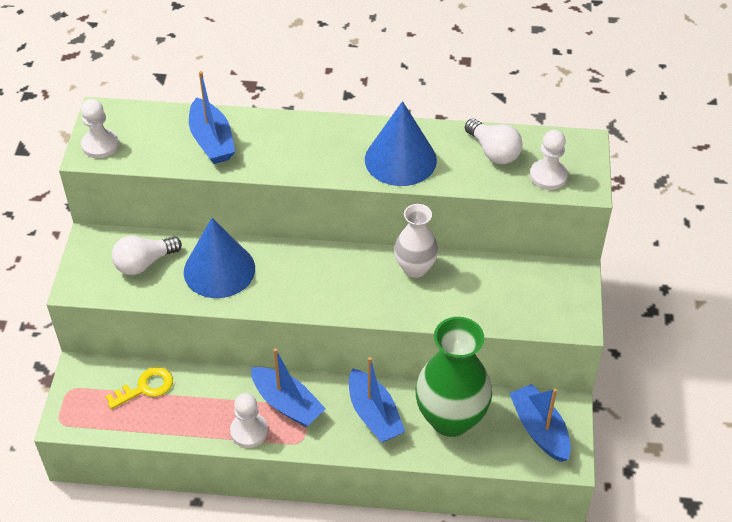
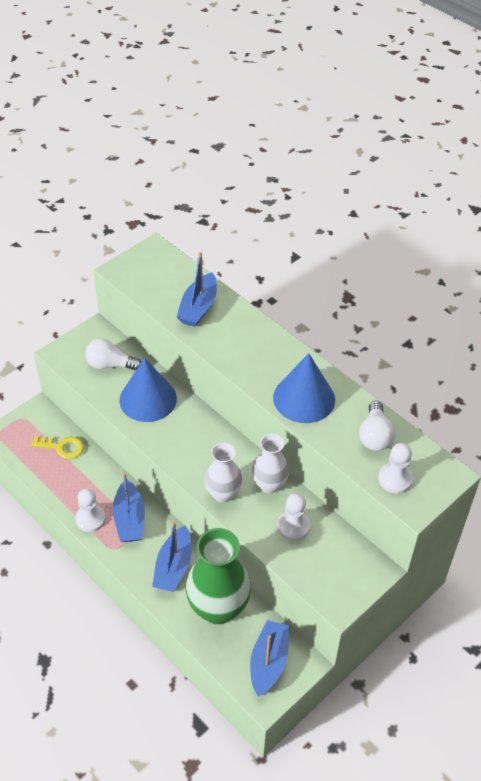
camera: 40 degrees right, 0 degrees up
white pawn [81,99,119,158] -> white pawn moved to [278,493,310,541]
none -> white vase [204,443,242,502]

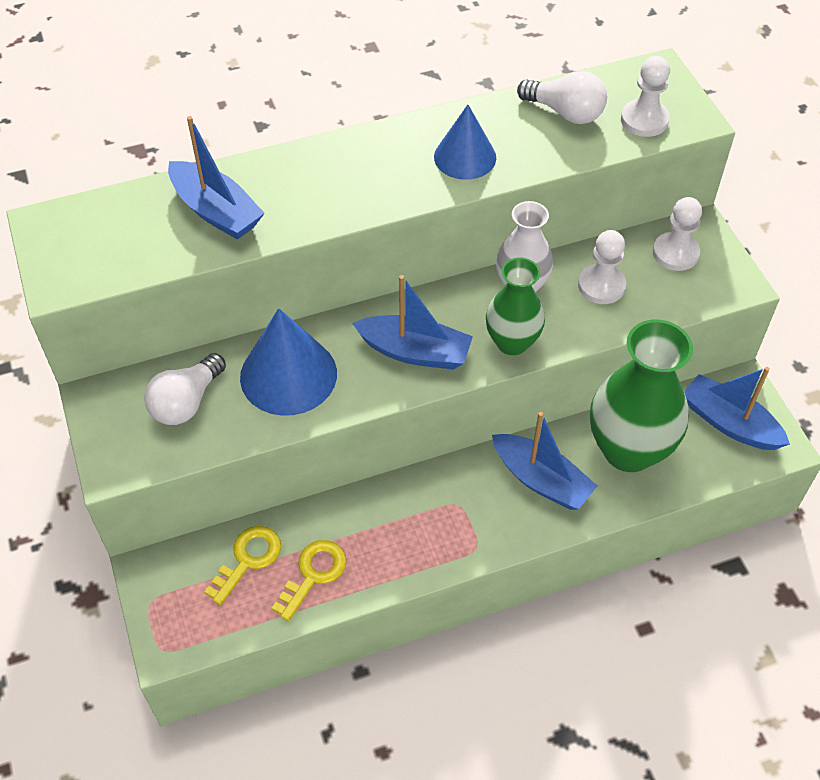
camera: 65 degrees left, 5 degrees up
white pawn [75,488,106,532] -> white pawn moved to [653,197,702,271]
blue boat [113,472,145,542] -> blue boat moved to [352,275,473,370]
white vase [204,443,242,502] -> green vase [486,258,545,355]
blue cone [273,353,335,423] -> blue cone [434,105,496,180], size x0.66
none -> yellow key [272,540,347,621]

